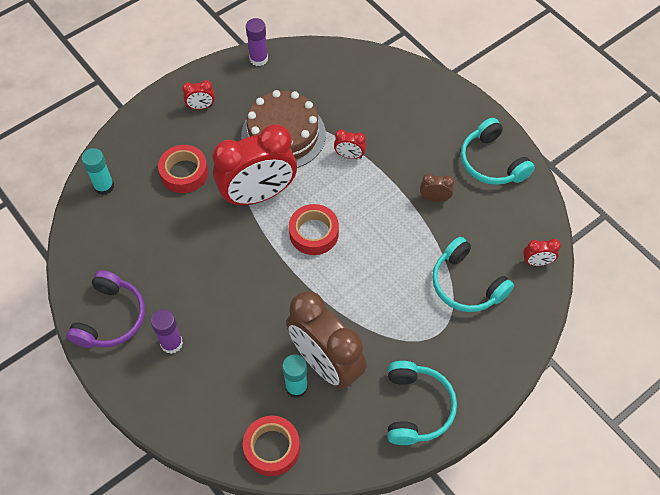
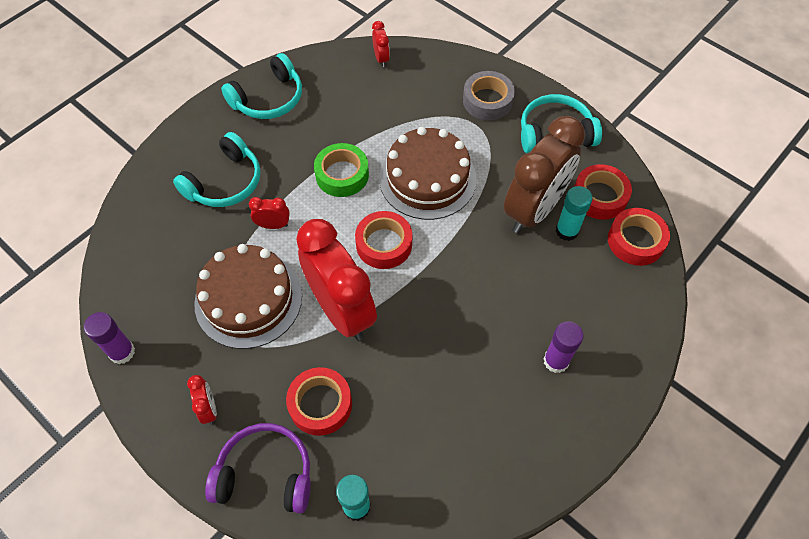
camera: 100 degrees left, 0 degrees up
purple headphones [67,270,145,348] -> purple headphones moved to [205,423,311,514]
red clock [334,129,366,159] -> red clock turned 90 degrees counterclockwise [249,197,290,229]
brown clock [420,174,454,202] -> none
turquoise headphones [432,237,514,312] -> turquoise headphones moved to [173,132,261,207]
none -> green tape [314,143,369,197]
none -> brown cake [379,127,477,220]
none -> grey tape [463,71,515,120]
none -> red tape [574,164,632,220]

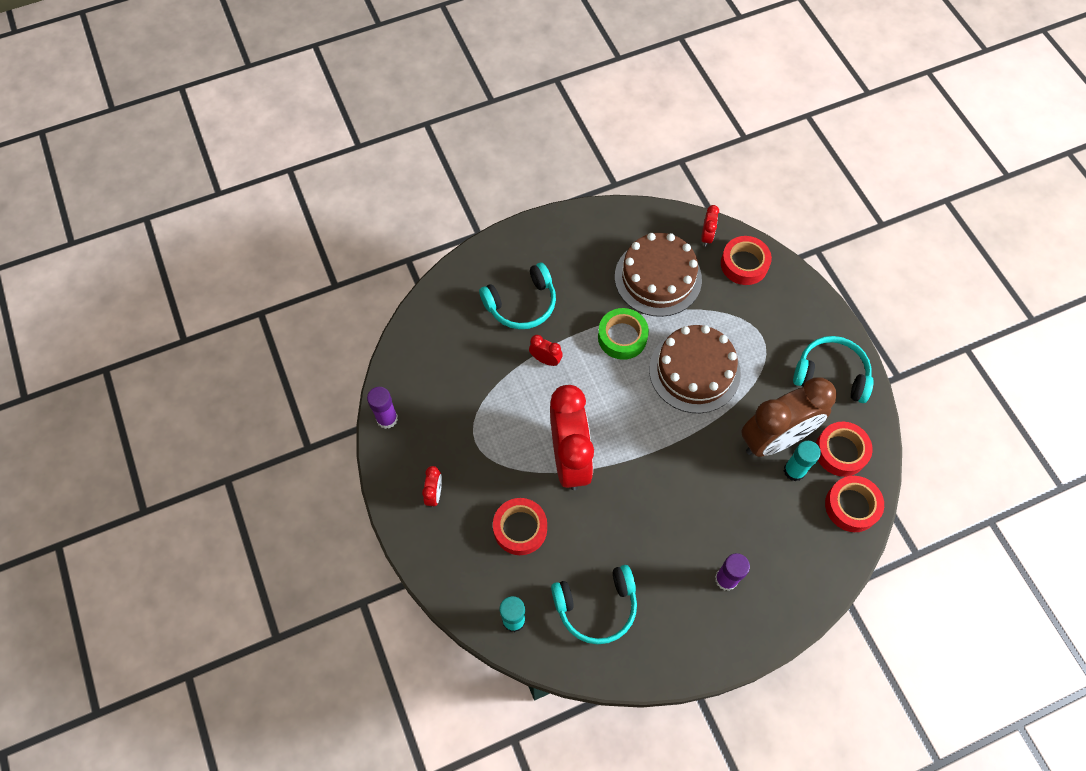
camera: 25 degrees right, 5 degrees up
brown cake [194,244,302,349] -> brown cake moved to [615,233,702,317]
purple headphones [205,423,311,514] -> none
turquoise headphones [221,53,302,119] -> turquoise headphones moved to [551,565,637,644]
red tape [355,211,412,269] -> red tape moved to [721,236,772,285]
grey tape [463,71,515,120] -> none

